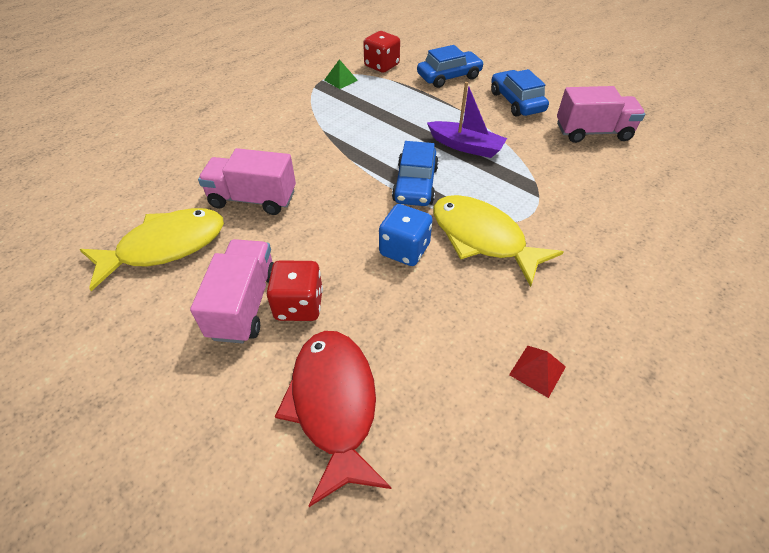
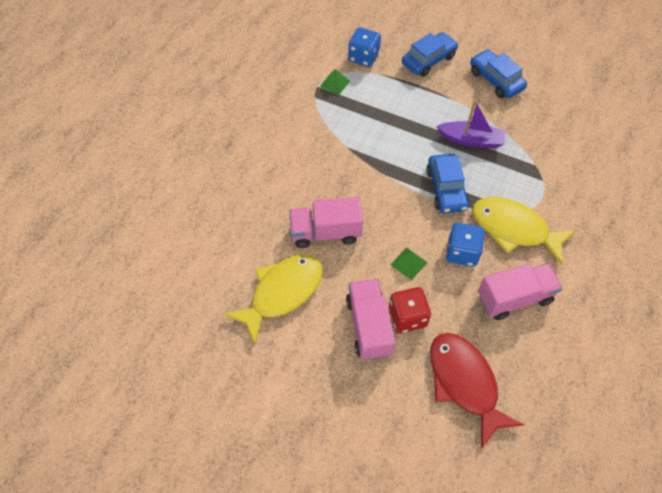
camera: 15 degrees left, 10 degrees up
red dice [363,31,400,73] -> blue dice [348,27,381,67]
red pyramid [509,345,566,398] -> none
pink truck [557,86,645,143] -> pink truck moved to [478,263,563,320]
none -> green pyramid [390,247,428,280]

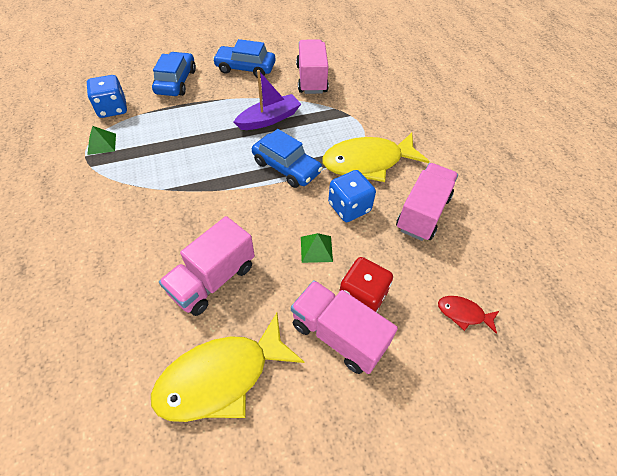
camera: 45 degrees left, 5 degrees down
yellow fish [224,254,323,344] -> yellow fish turned 120 degrees counterclockwise [151,313,305,422]
red fish [430,333,524,448] -> red fish [438,296,499,334], size x0.45
none -> pink truck [296,39,329,94]

